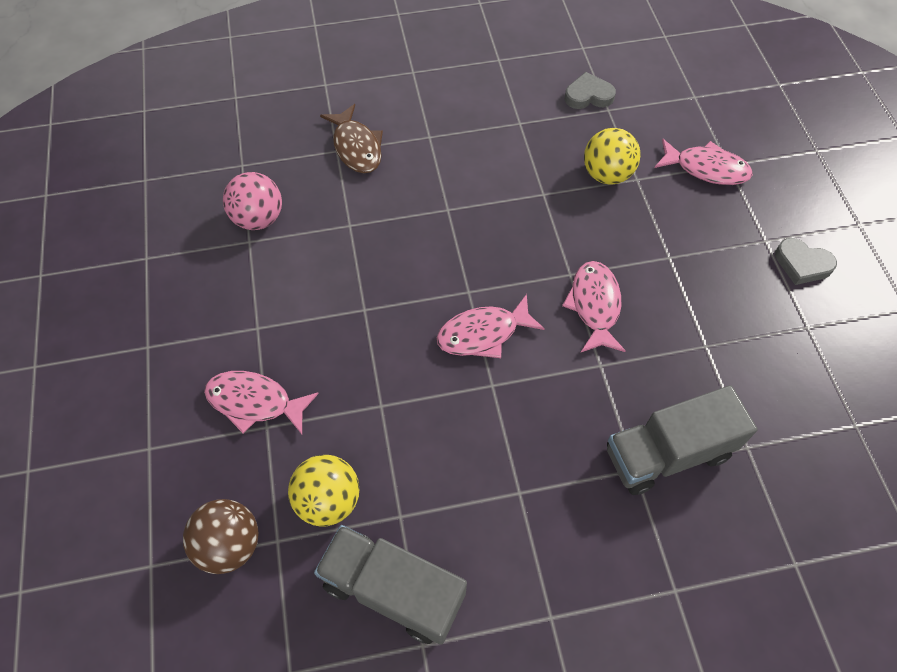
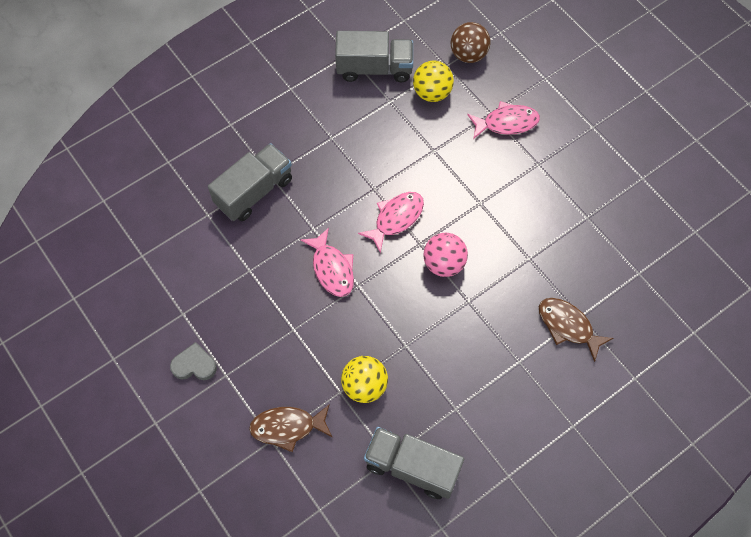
camera: 155 degrees right, 5 degrees up
pink ball [223,172,282,230] -> pink ball moved to [423,233,468,277]
grey heart [565,72,616,109] -> grey truck [364,427,464,499]
pink fish [655,139,753,185] -> brown fish [249,404,332,452]

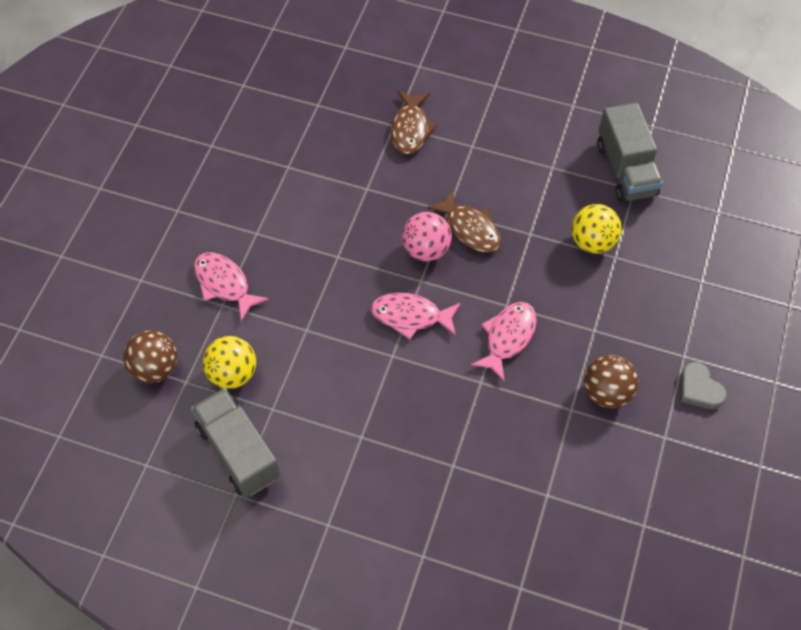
camera: 125 degrees left, 5 degrees down
grey truck [208,143,292,221] -> none
brown fish [249,404,332,452] -> brown fish moved to [427,189,501,253]
none -> brown ball [584,355,639,408]

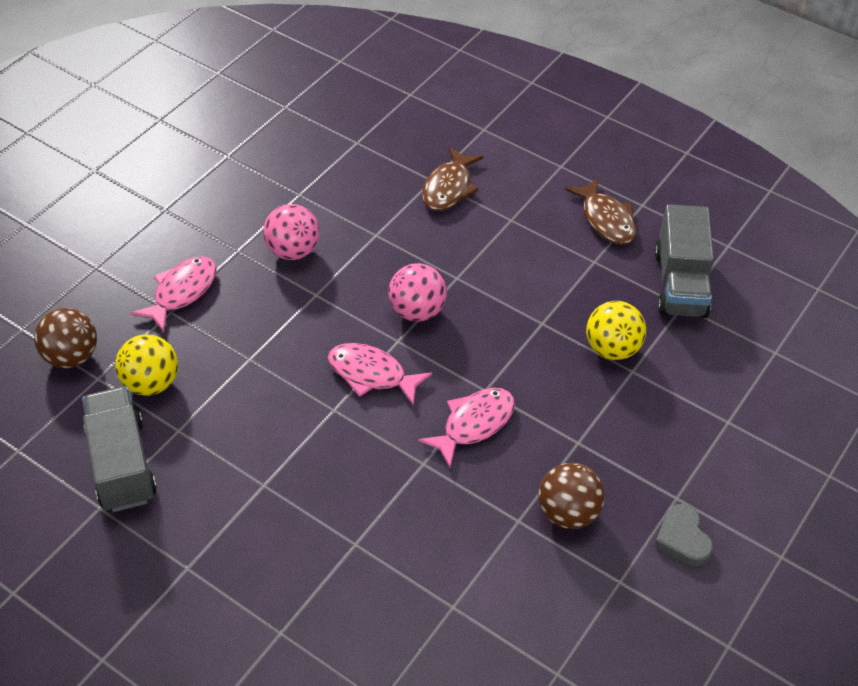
camera: 15 degrees right, 10 degrees down
pink fish [194,252,269,321] -> pink fish turned 60 degrees clockwise [131,256,217,332]
brown fish [427,189,501,253] -> brown fish moved to [565,178,636,245]
none -> pink ball [263,204,320,260]

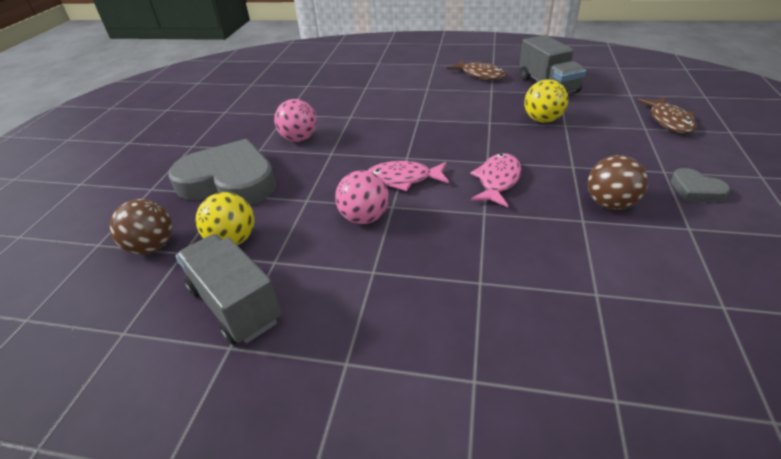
camera: 20 degrees left, 10 degrees down
pink fish [131,256,217,332] -> grey heart [168,139,276,205]
pink ball [389,263,447,322] -> pink ball moved to [335,170,389,224]
brown fish [422,146,484,211] -> brown fish moved to [637,97,697,133]

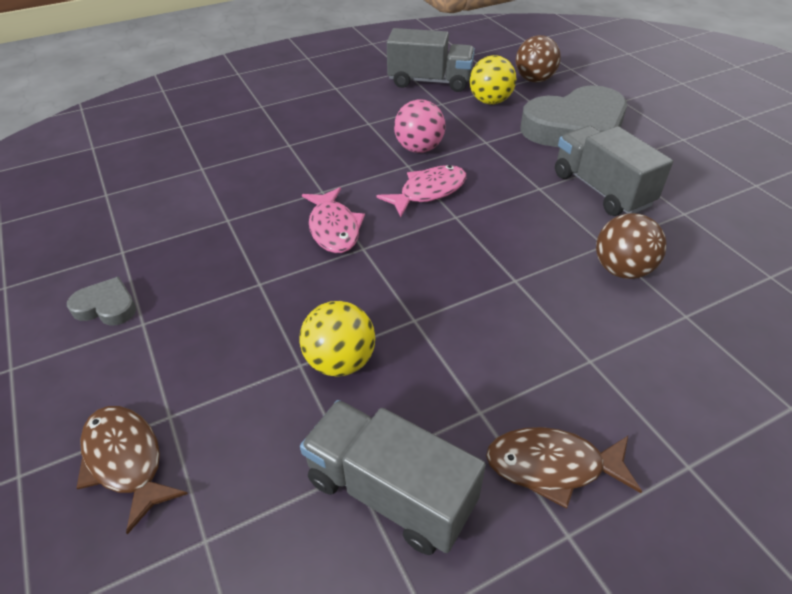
camera: 140 degrees right, 5 degrees up
pink ball [274,99,317,142] -> grey truck [555,126,673,216]
brown ball [588,155,648,210] -> brown ball moved to [596,213,666,279]

